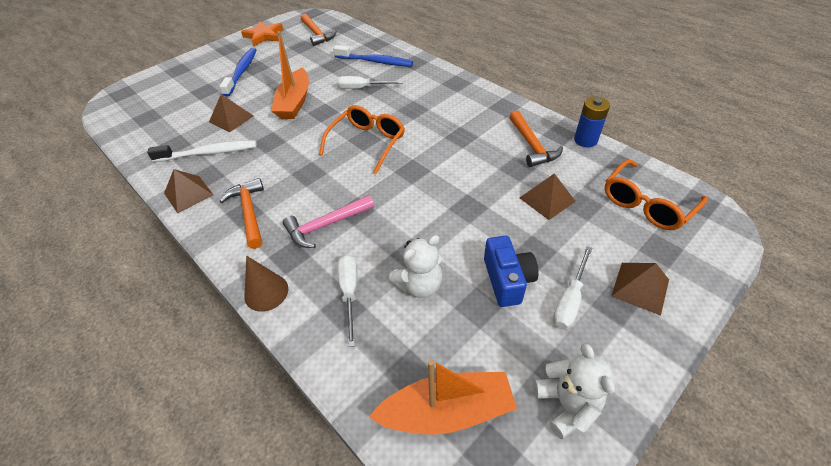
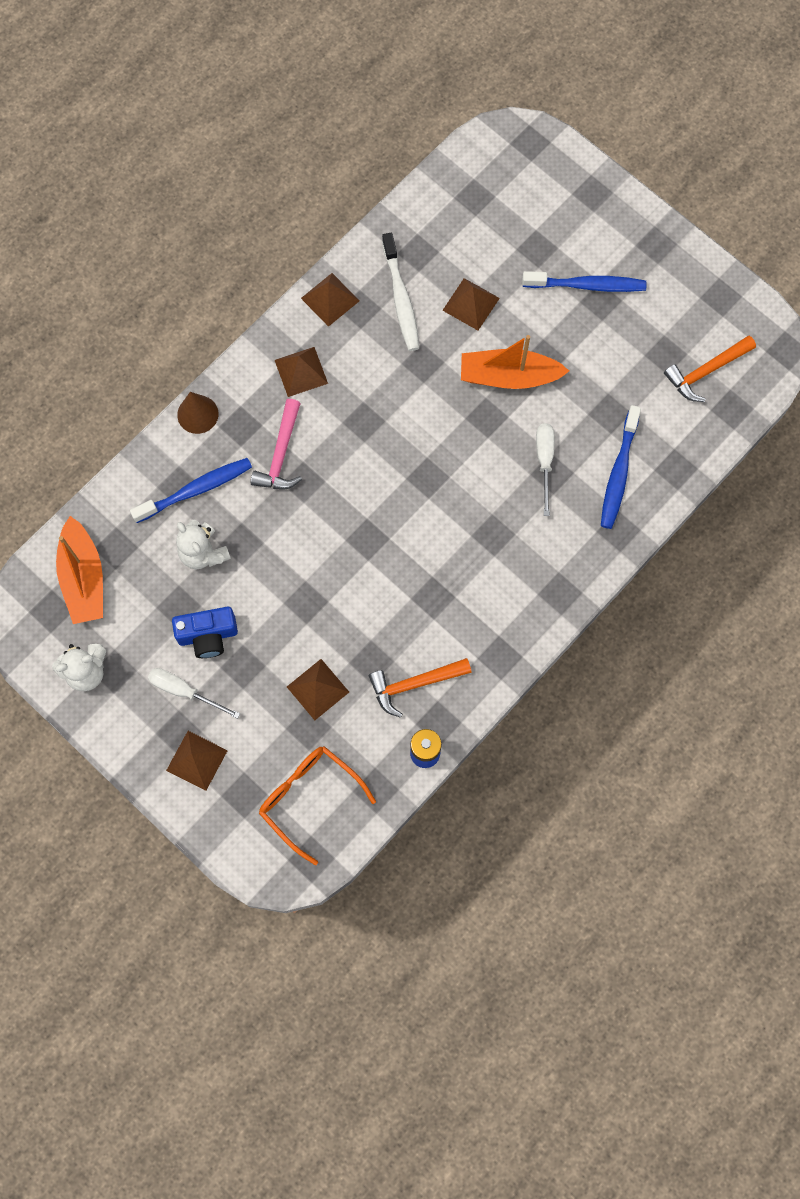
camera: 85 degrees right, 25 degrees up
orange hammer [220,178,264,249] -> brown pyramid [275,347,328,397]
orange star [241,21,283,47] -> none
pink hammer [283,195,374,248] -> pink hammer turned 135 degrees counterclockwise [251,399,302,489]
orange glasses [319,105,405,174] -> none
white screwdriver [338,254,357,347] -> blue toothbrush [130,458,252,523]

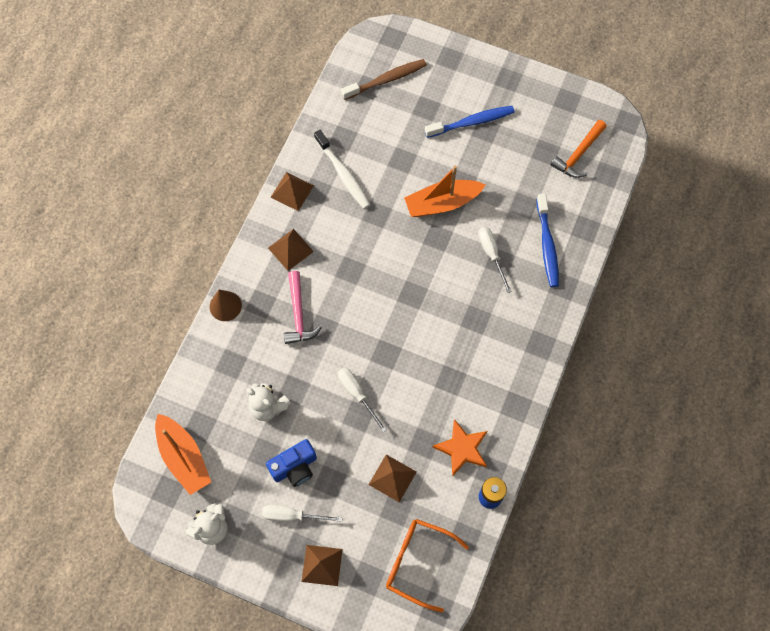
camera: 20 degrees left, 5 degrees down
blue toothbrush [130,458,252,523] -> none
orange hammer [369,658,472,718] -> orange star [433,419,487,476]
brown pyramid [442,278,500,330] -> none
none -> white screwdriver [338,368,387,432]
none -> brown toothbrush [341,59,427,100]

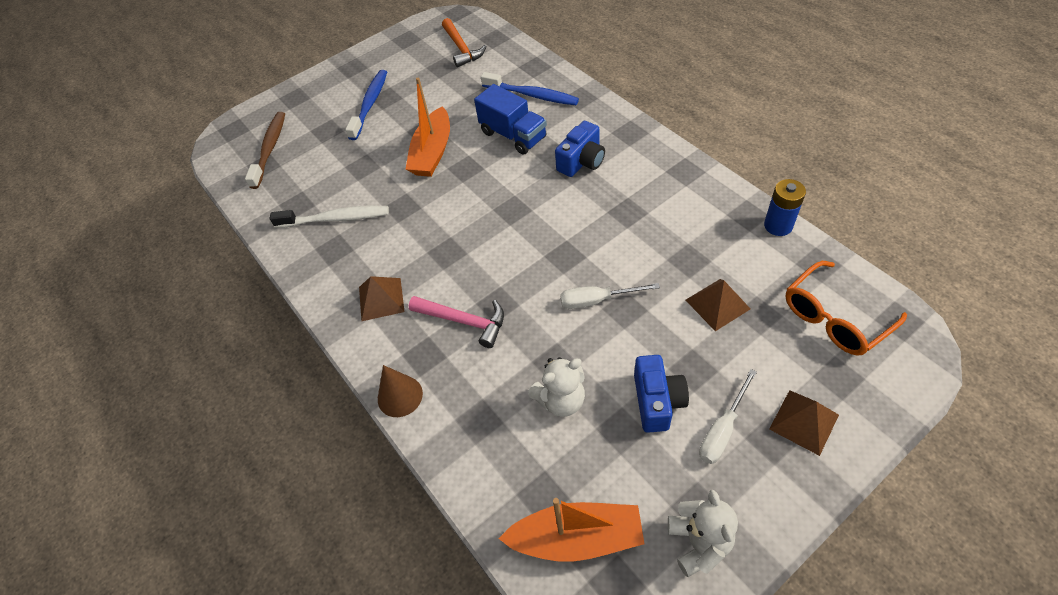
camera: 55 degrees left, 15 degrees down
brown pyramid [270,172,314,211] -> none
orange star [433,419,487,476] -> none
white screwdriver [478,227,512,293] -> blue truck [474,84,547,154]
none -> blue camera [555,121,605,177]

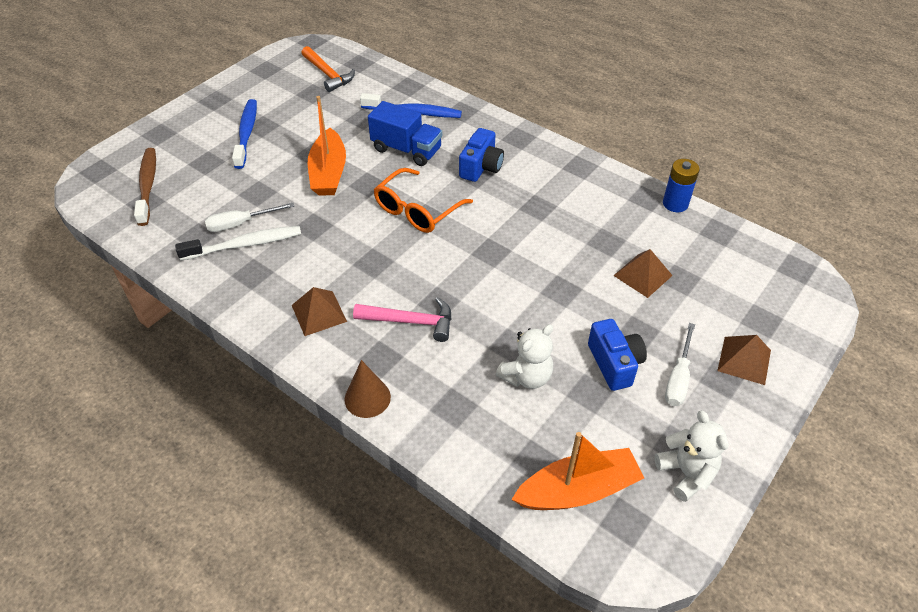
camera: 20 degrees left, 5 degrees down
white screwdriver [560,283,660,309] -> white screwdriver moved to [205,203,294,232]
orange glasses [785,261,907,356] -> orange glasses moved to [374,168,473,233]

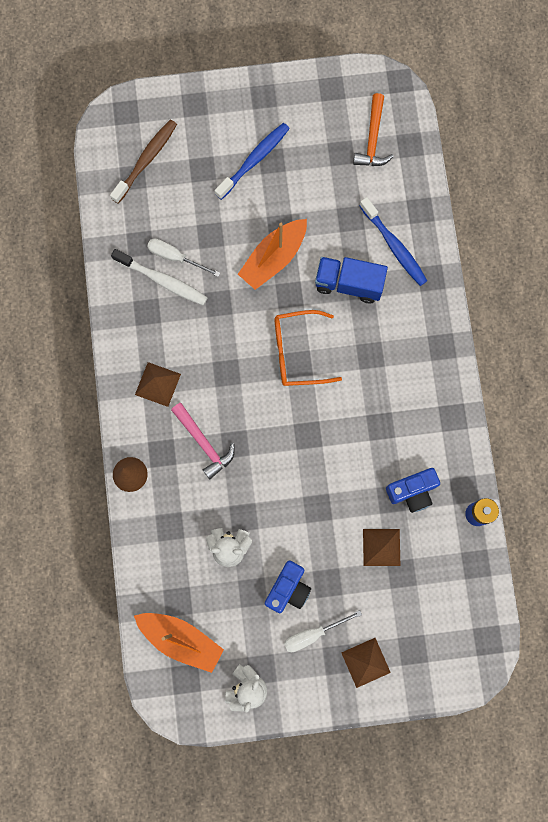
camera: 45 degrees right, 30 degrees up
blue truck [368,101,442,166] -> blue truck turned 120 degrees clockwise [315,257,388,303]
blue camera [459,128,504,182] -> blue camera moved to [386,468,440,513]

